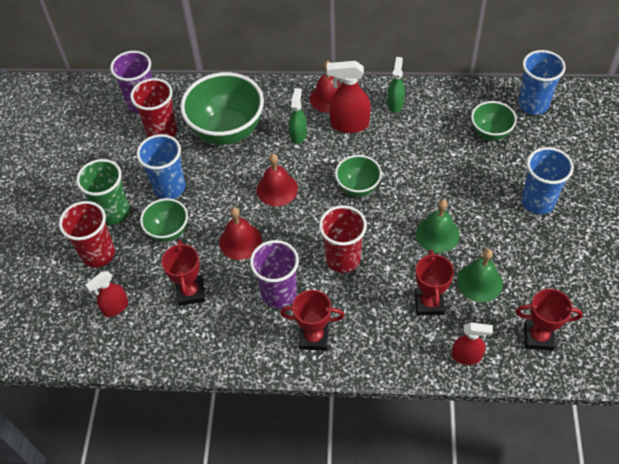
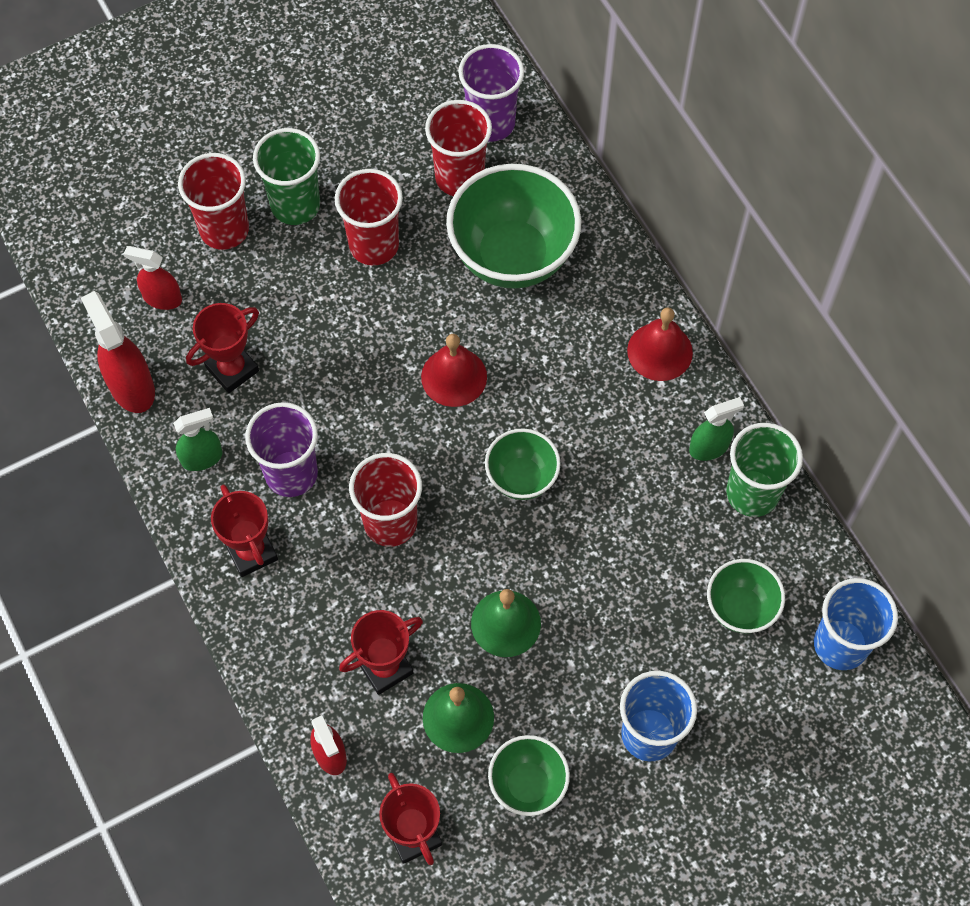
camera: 55 degrees right, 10 degrees up
blue cup [137,134,186,199] -> red cup [335,169,403,266]
green bowl [140,198,188,242] -> green bowl moved to [488,735,570,816]
red bell [219,207,262,260] -> none
green spray bottle [289,88,307,144] -> green spray bottle moved to [173,408,223,471]
red spray bottle [327,61,371,133] -> red spray bottle moved to [81,291,155,413]
none -> green cup [726,423,803,517]

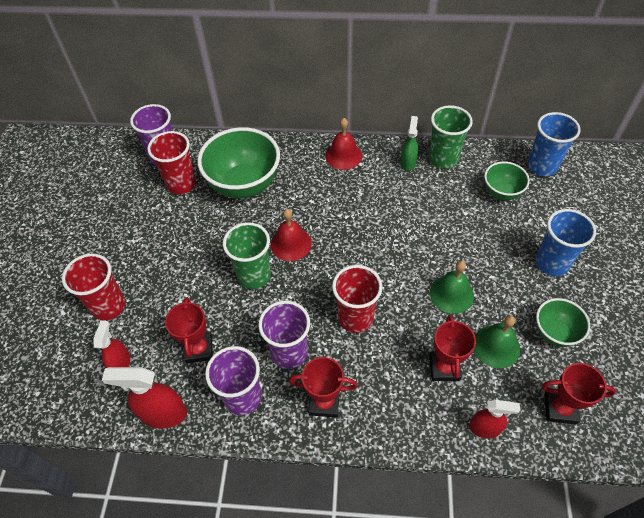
camera: 55 degrees left, 10 degrees down
red spray bottle [124,246,182,310] -> red spray bottle turned 135 degrees clockwise [93,321,130,368]
green spray bottle [173,408,223,471] -> purple cup [205,346,262,415]
green cup [253,128,320,225] -> green cup moved to [223,222,271,289]
red cup [335,169,403,266] -> none
green bowl [485,428,561,500] -> none

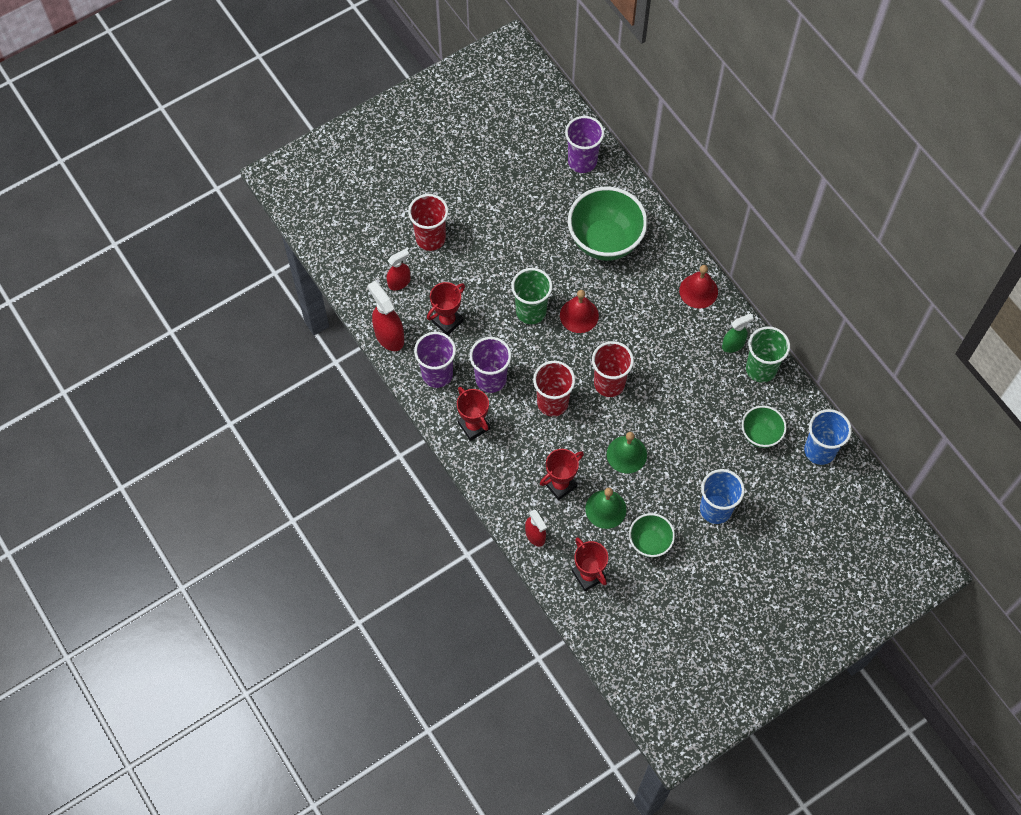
camera: 50 degrees right, 10 degrees up
red cup [147,131,196,194] -> red cup moved to [592,341,634,397]

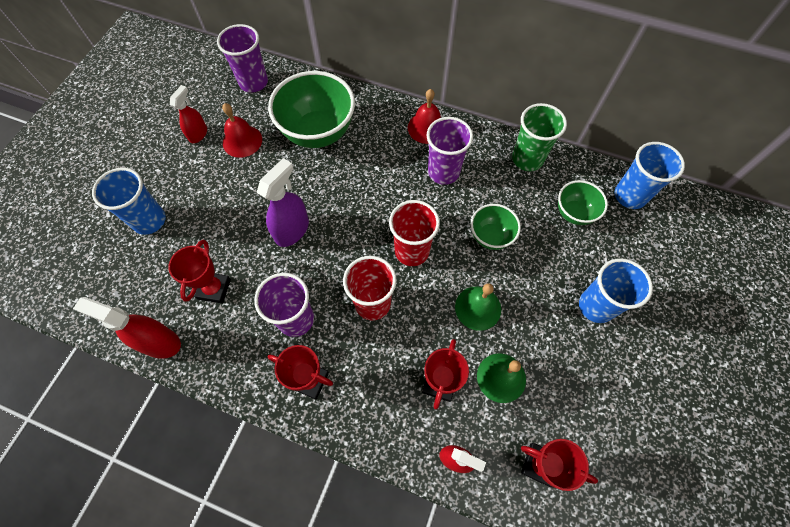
camera: 35 degrees left, 0 degrees up
red spray bottle [387,249,410,290] -> red spray bottle moved to [170,85,207,143]
red cup [408,194,448,251] -> blue cup [92,168,166,235]
purple cup [414,332,456,388] -> purple cup moved to [426,117,473,185]
green cup [511,268,552,324] -> purple spray bottle [256,158,309,247]
red bell [560,290,599,333] -> red bell moved to [222,103,262,158]
green bowl [629,513,675,557] -> green bowl moved to [471,204,521,250]
green spray bottle [722,313,754,353] -> none

